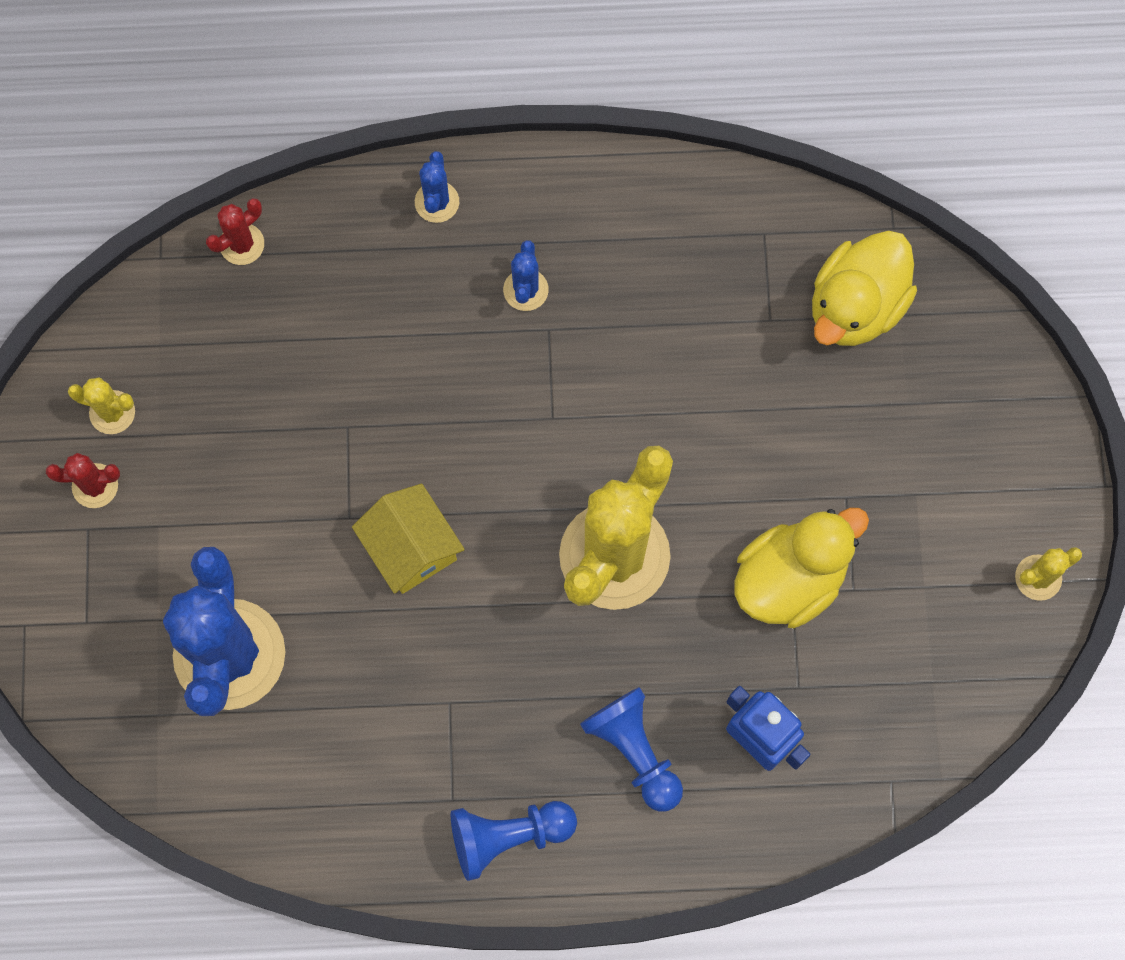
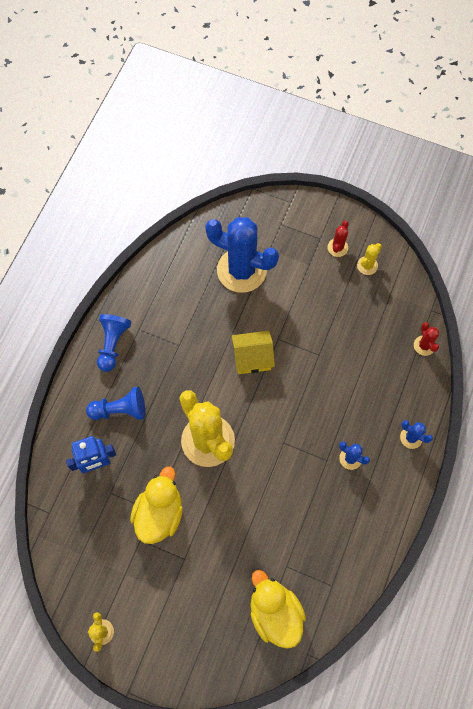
camera: 115 degrees right, 5 degrees down
yellow duck [735,508,869,628] -> yellow duck turned 150 degrees counterclockwise [130,467,183,544]

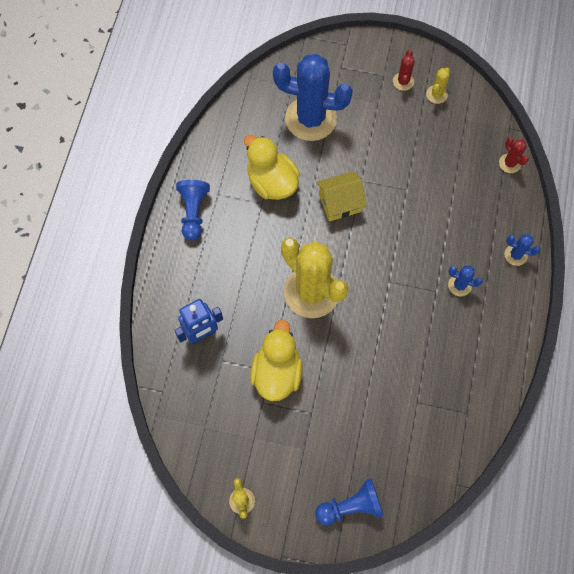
camera: 10 degrees left, 0 degrees up
blue pawn [86,387,145,420] -> blue pawn moved to [315,478,384,525]
yellow duck [251,570,306,649] -> yellow duck moved to [244,135,300,200]

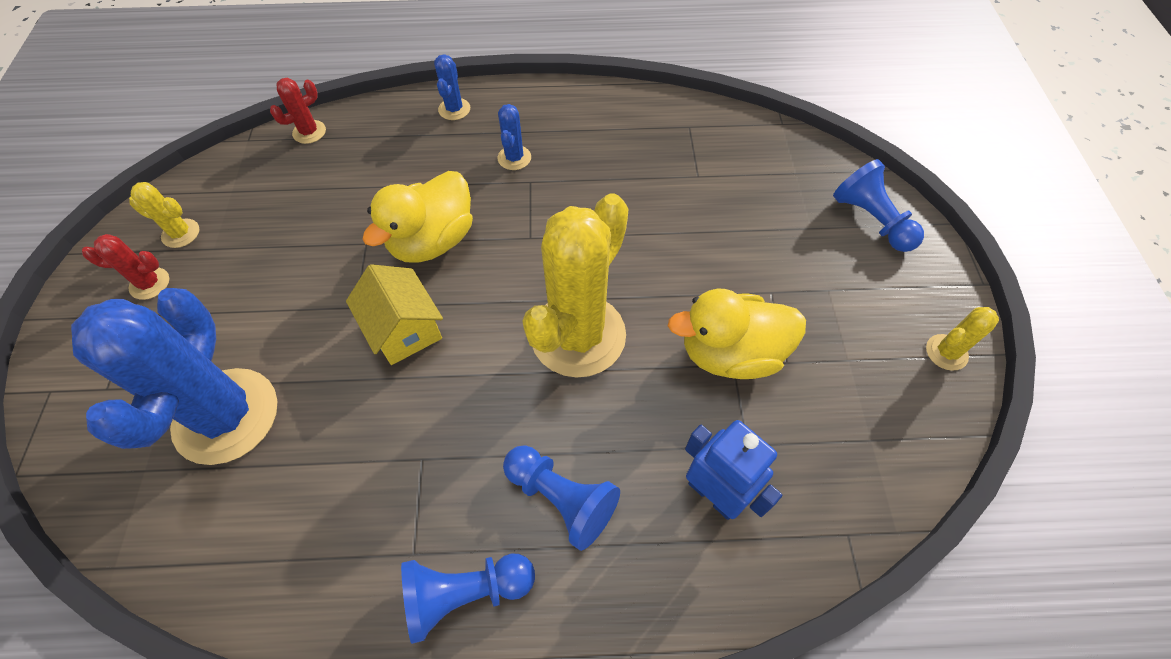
camera: 105 degrees left, 10 degrees down
yellow duck [244,135,300,200] -> yellow duck moved to [362,171,473,263]
none -> blue pawn [503,445,620,551]

